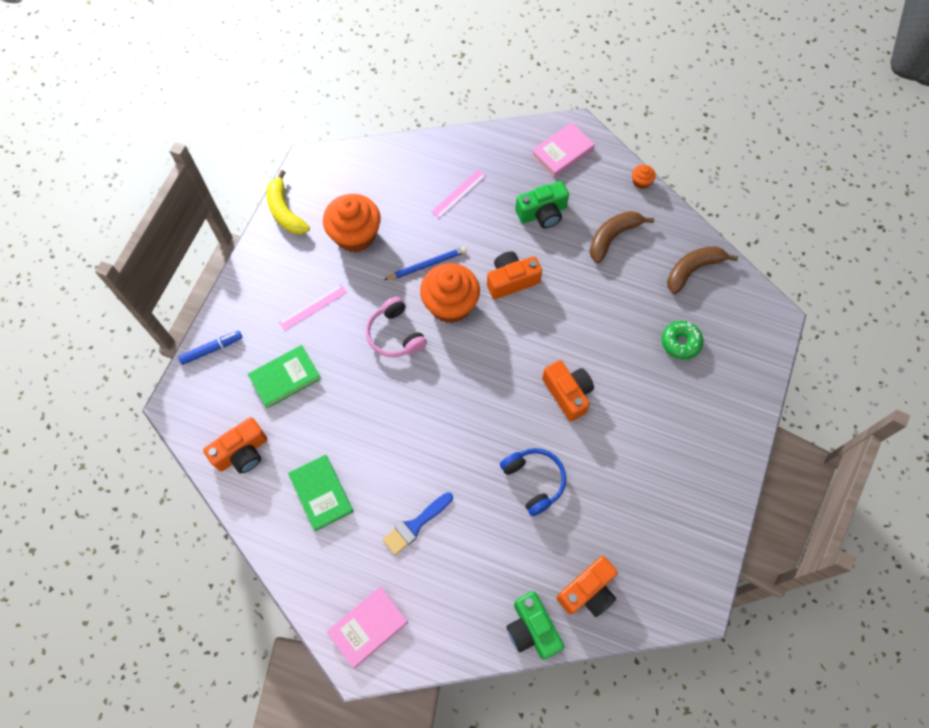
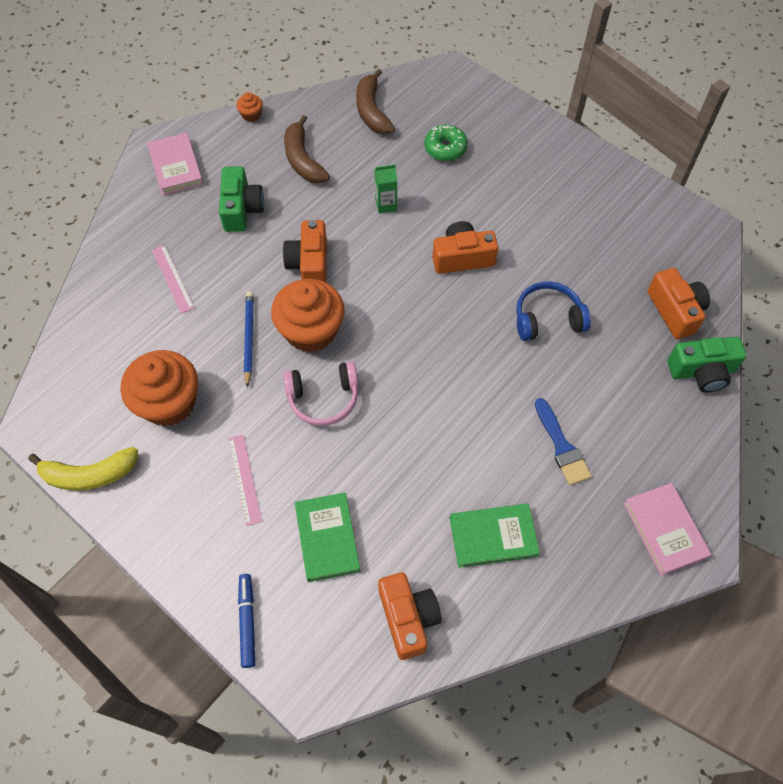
camera: 70 degrees left, 5 degrees down
none -> green carton [375,164,397,214]

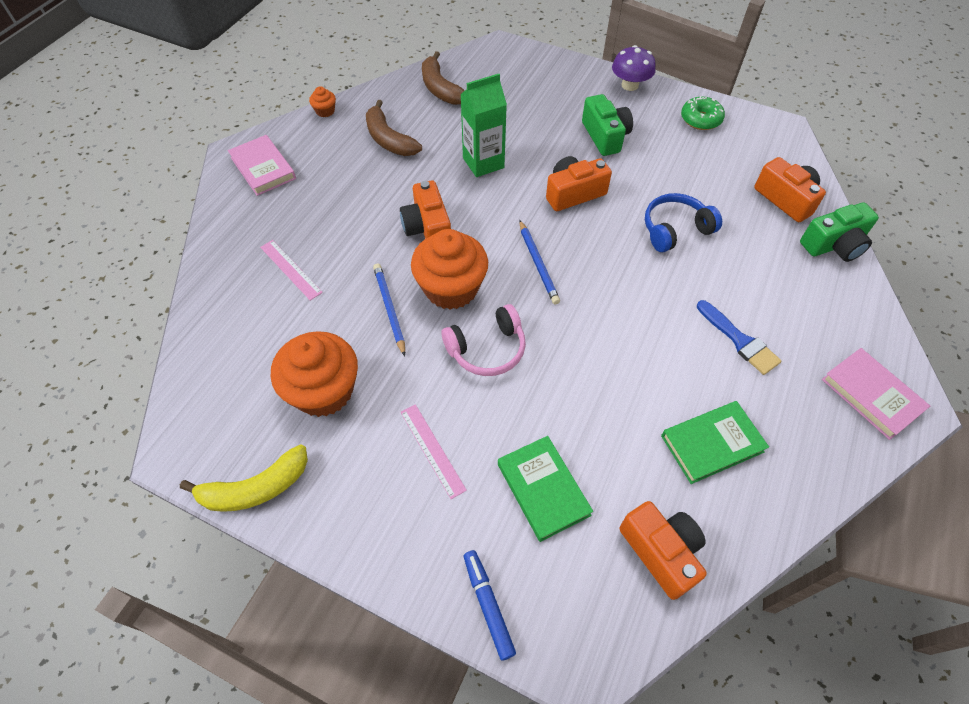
camera: 15 degrees left, 5 degrees down
green camera [219,166,264,232] -> green camera moved to [582,94,633,156]
green carton [375,164,397,214] -> green carton [460,74,507,177], size x1.70
green donut [424,125,468,161] -> green donut moved to [681,96,725,130]
none -> blue pencil [519,220,560,304]
none -> purple mushroom [612,45,656,91]

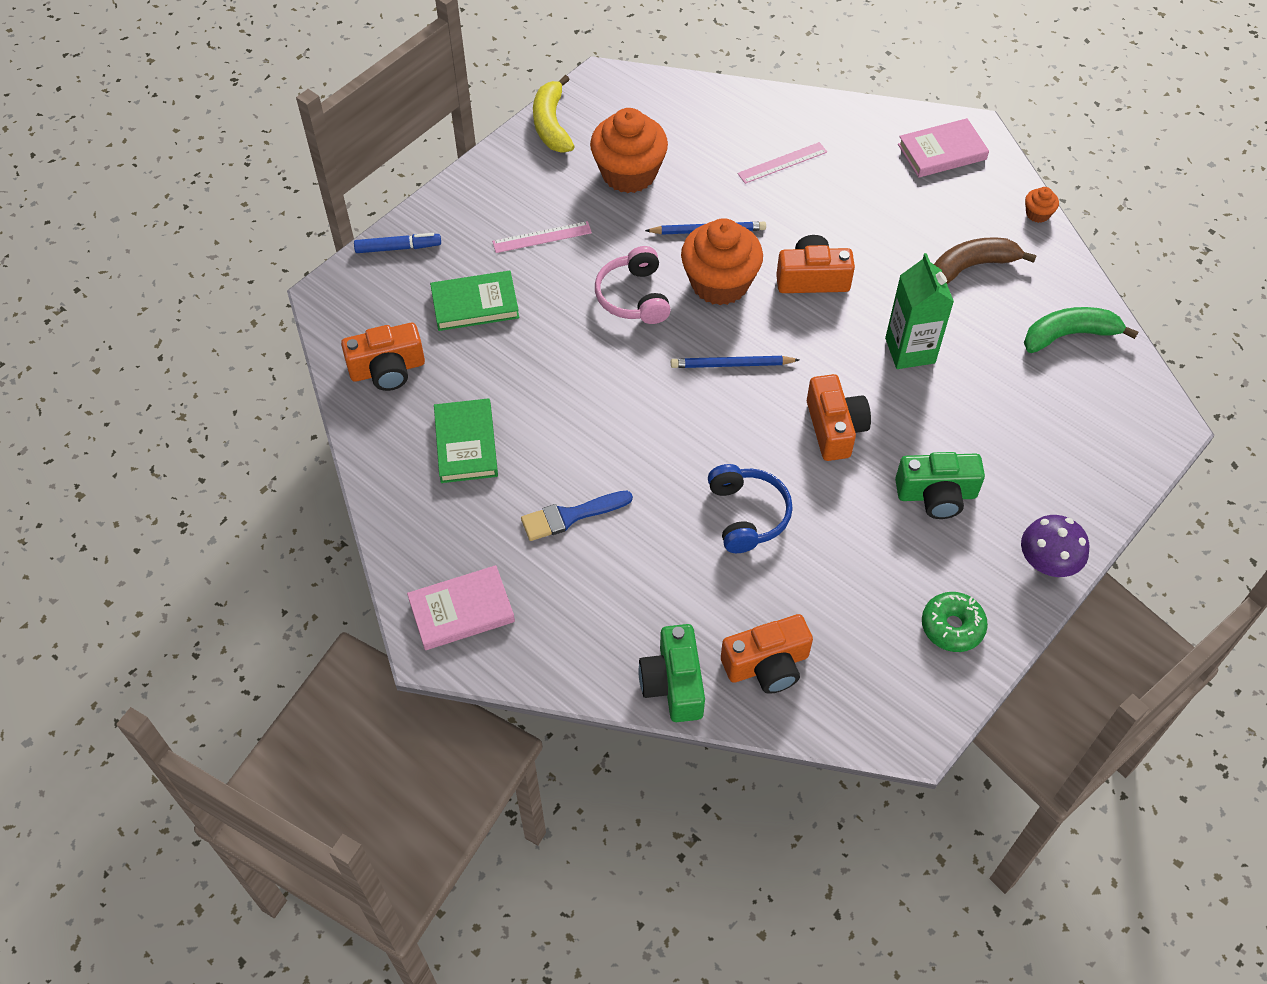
camera: 105 degrees right, 0 degrees up
brown banana [422,51,465,105] -> green banana [1024,307,1138,353]

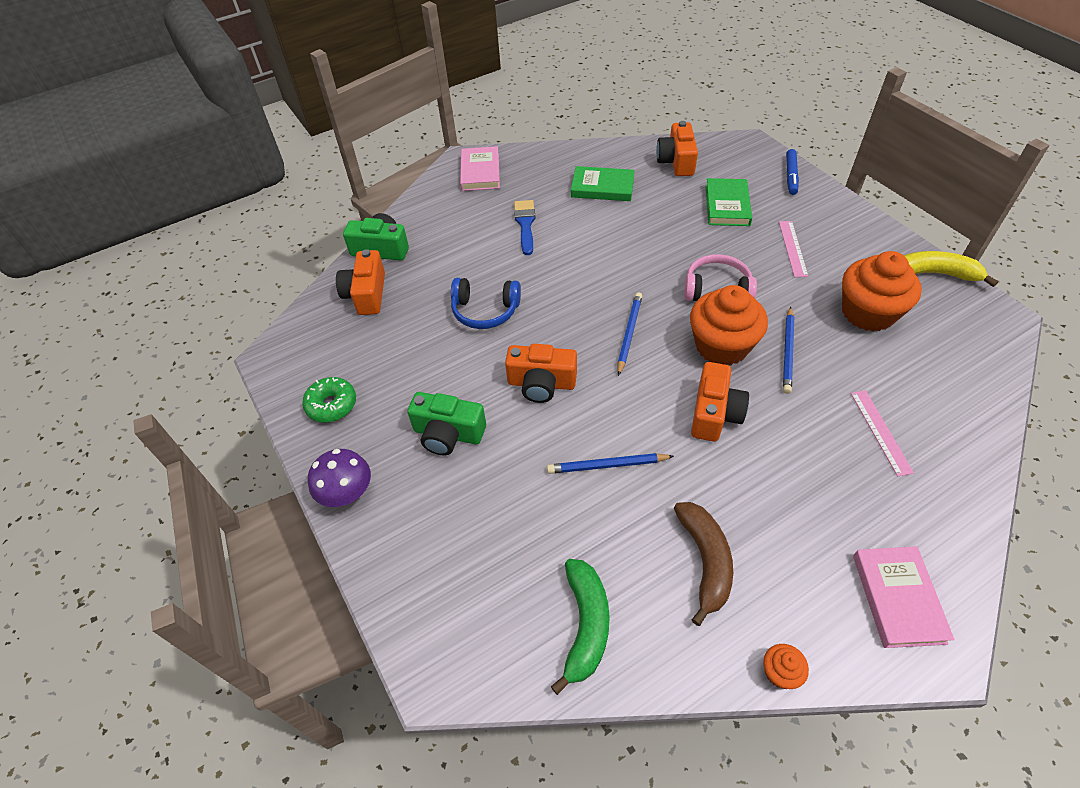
camera: 110 degrees right, 5 degrees down
green carton [885,253,954,369] -> blue pencil [547,453,674,474]
green camera [895,452,985,519] -> green camera turned 90 degrees counterclockwise [407,392,486,455]

